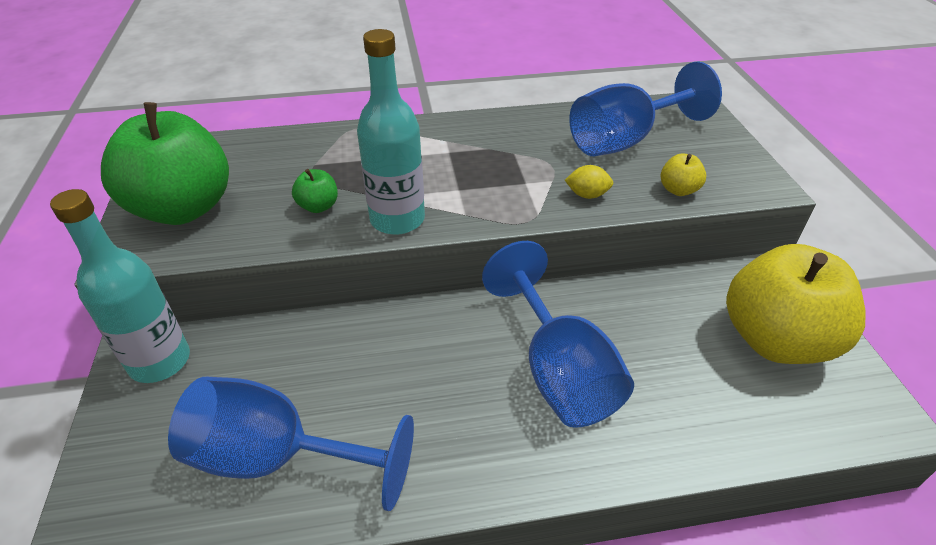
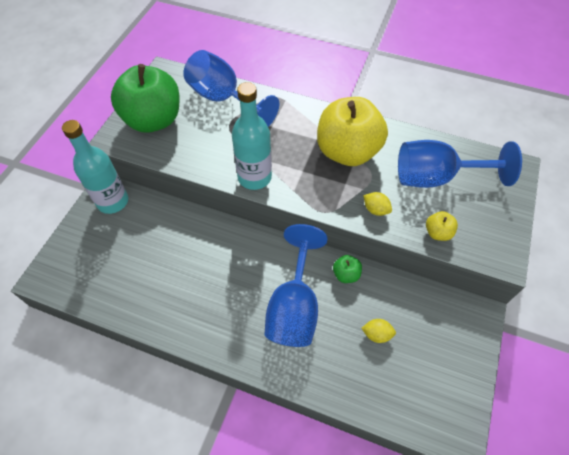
camera: 30 degrees right, 15 degrees up
blue goblet [168,377,414,511] -> blue goblet moved to [183,50,279,127]
green apple [292,169,338,213] -> green apple moved to [333,255,362,283]
yellow apple [726,244,865,364] -> yellow apple moved to [317,97,388,166]
none -> yellow lemon [361,319,396,343]

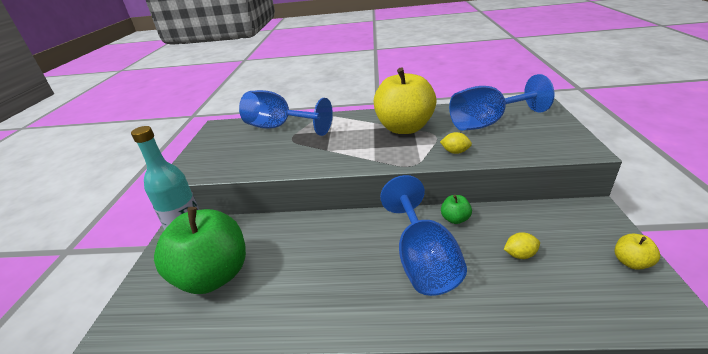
camera: 15 degrees left, 25 degrees down
green apple [111,64,180,133] -> green apple moved to [154,207,246,294]
turquoise bottle [232,82,272,190] -> none
yellow apple [426,211,458,241] -> yellow apple moved to [615,234,660,270]

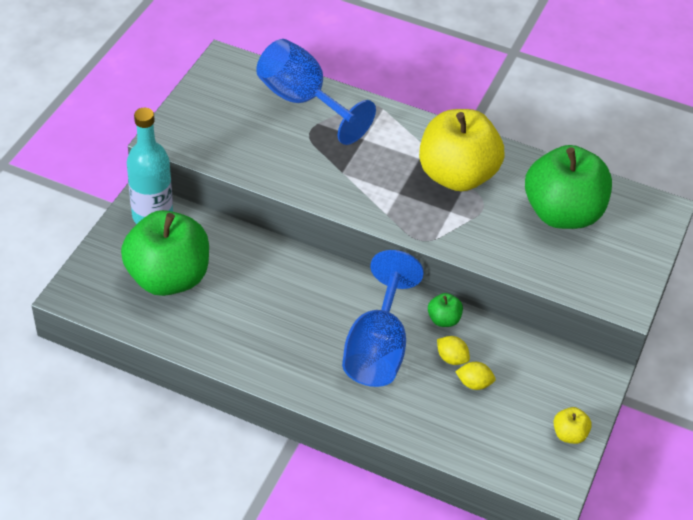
camera: 15 degrees right, 15 degrees up
yellow lemon [440,132,472,154] -> yellow lemon moved to [437,336,470,365]
blue goblet [449,74,555,131] -> green apple [525,145,612,229]

